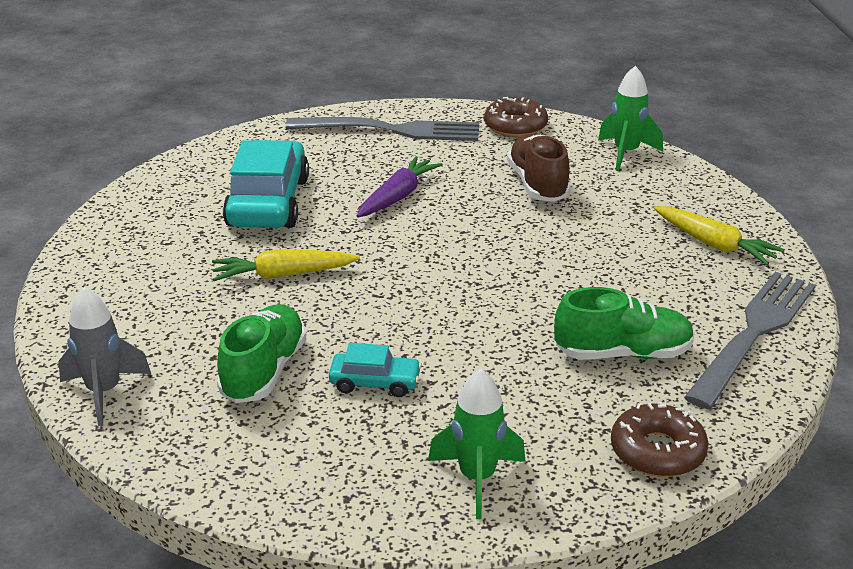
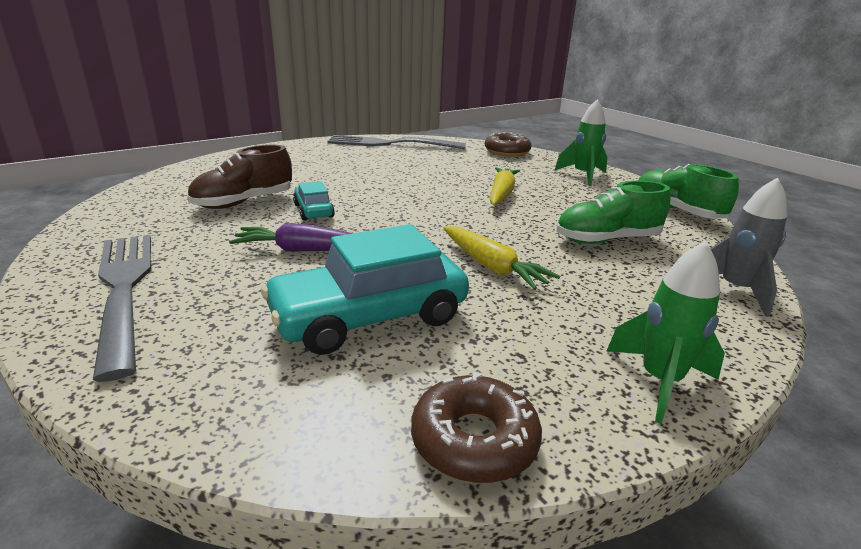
camera: 120 degrees left, 5 degrees down
turquoise car [329,343,422,397] -> turquoise car moved to [293,181,335,221]
brown donut [484,97,548,137] -> brown donut moved to [411,373,542,483]
green shoe [554,287,695,360] -> green shoe moved to [638,164,739,219]
green rocket [598,65,663,171] -> green rocket moved to [607,241,725,424]
yellow carrot [654,206,785,265] -> yellow carrot moved to [490,167,520,205]

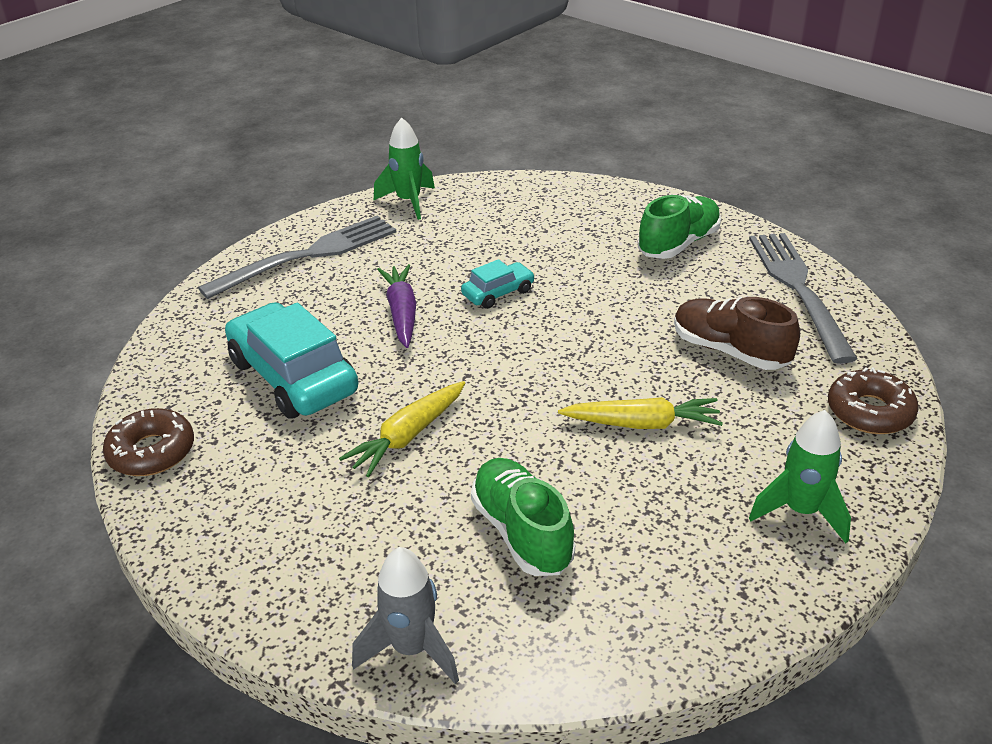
camera: 80 degrees right, 10 degrees up
brown shoe [187,145,292,209] -> brown shoe moved to [674,297,800,370]
green rocket [607,241,725,424] -> green rocket moved to [374,117,435,220]
green shoe [638,164,739,219] -> green shoe moved to [638,195,721,259]

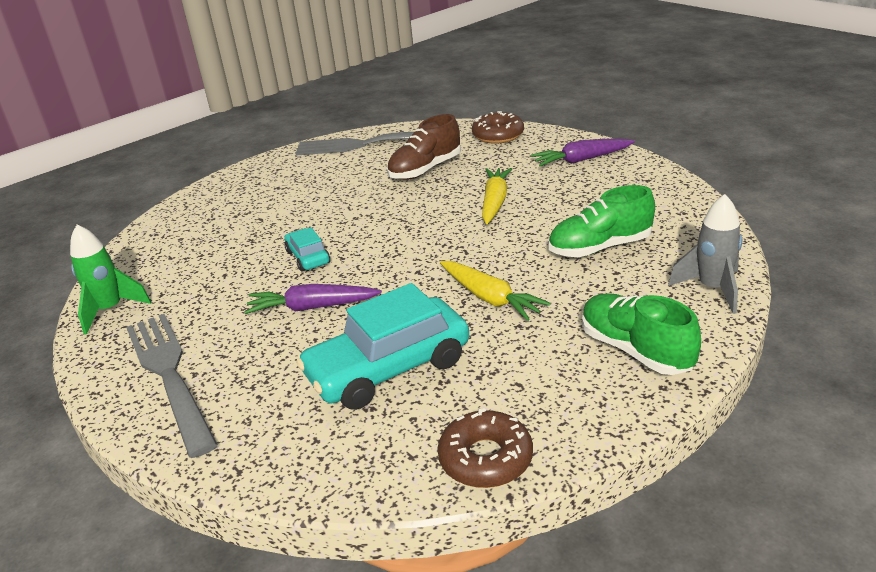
camera: 80 degrees left, 5 degrees down
green shoe [638,195,721,259] -> green shoe moved to [582,293,701,375]
green rocket [749,410,851,543] -> purple carrot [531,139,635,166]

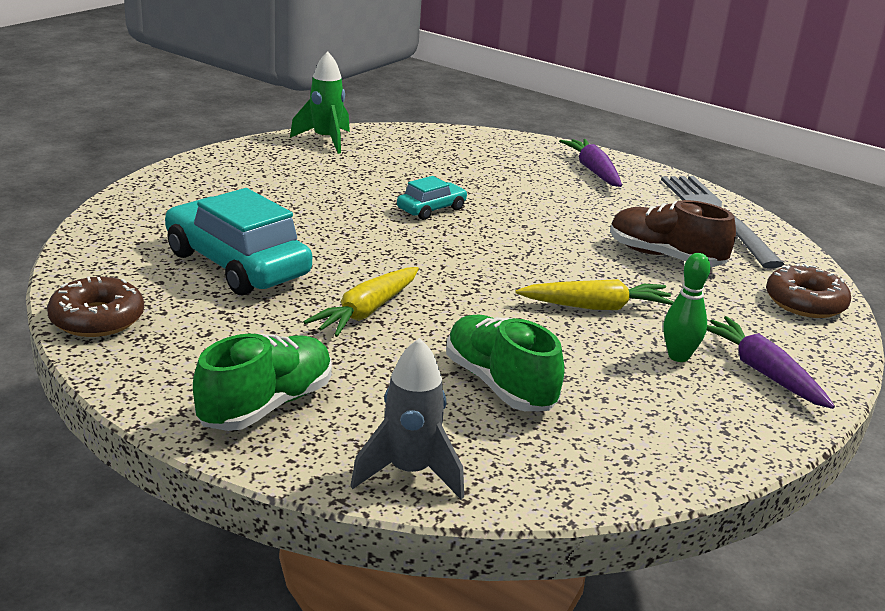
camera: 70 degrees right, 5 degrees down
grey fork [126,314,218,458] -> none
purple carrot [245,284,382,314] -> purple carrot moved to [559,139,622,187]
none -> green bowling pin [664,253,711,362]

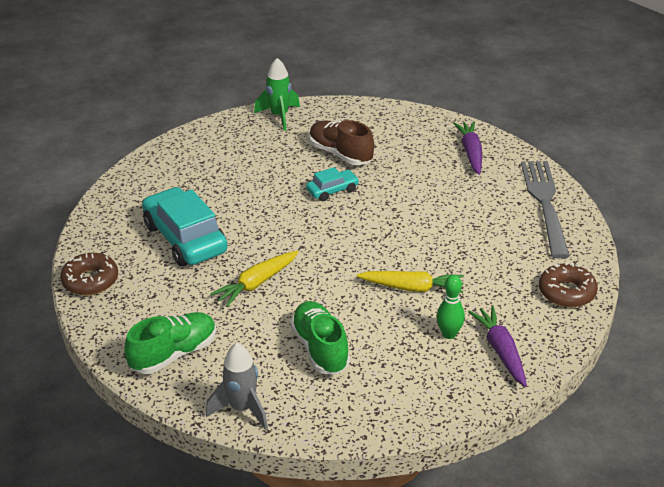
camera: 15 degrees right, 10 degrees up
brown shoe [610,200,736,267] -> brown shoe moved to [309,120,374,165]

